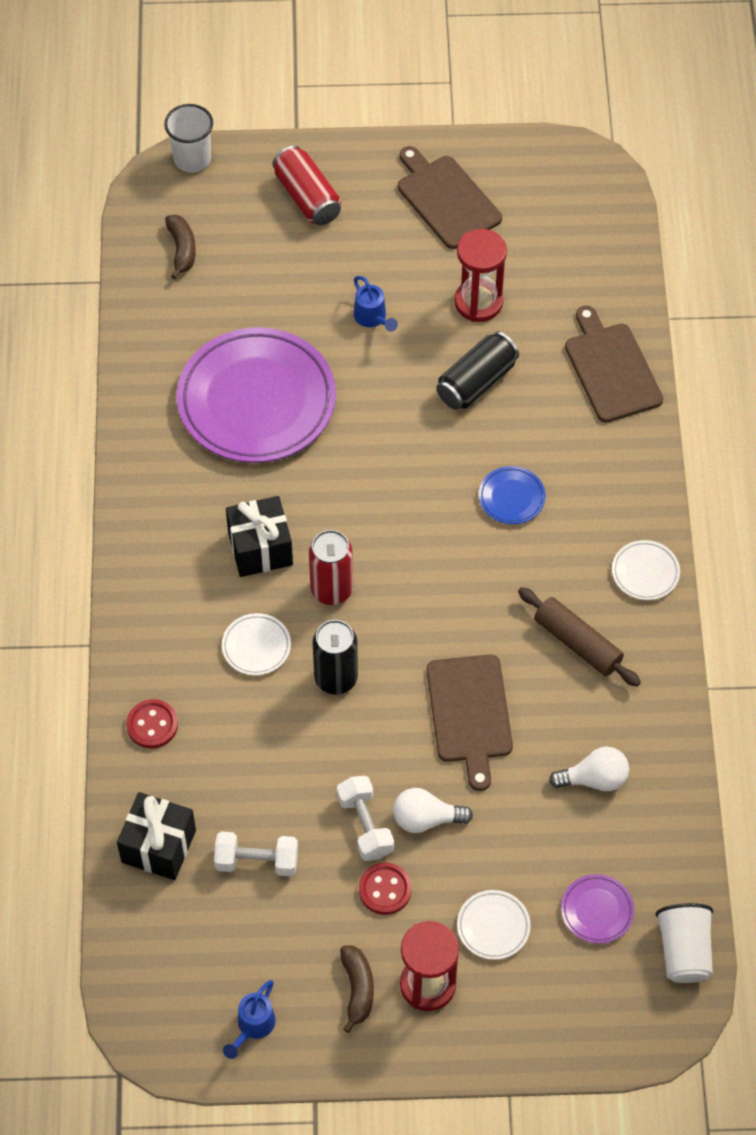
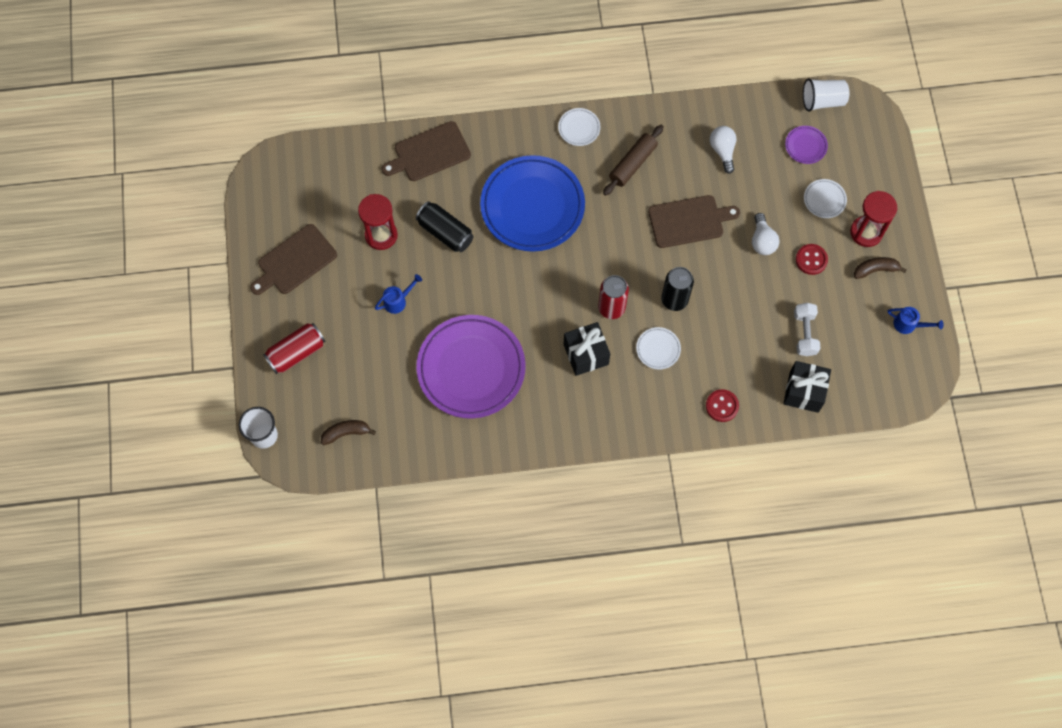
camera: 95 degrees left, 10 degrees up
white dumbbell [337,776,394,861] -> none
blue plate [479,466,546,524] -> blue plate [480,155,585,252], size x2.42

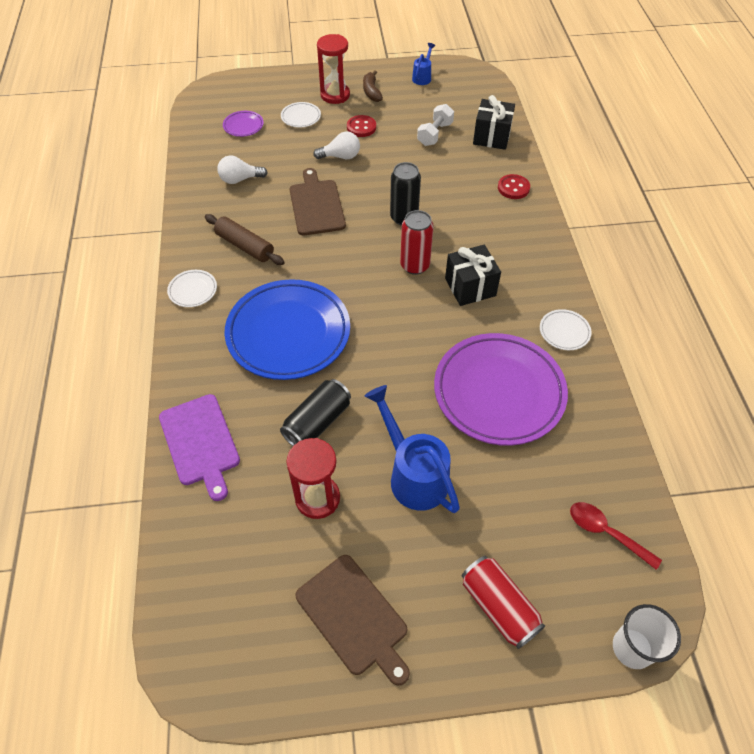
camera: 90 degrees left, 15 degrees down
brown banana [321,420,376,445] -> red spoon [570,502,662,570]
blue watering can [375,274,422,314] -> blue watering can [365,385,460,513], size x1.97
brown cutting board [382,121,471,181] -> purple cutting board [159,394,240,501]
white plate [636,327,681,370] -> white plate moved to [540,309,592,350]
white dumbbell [794,303,821,356] -> white dumbbell turned 60 degrees counterclockwise [417,104,454,146]
white cup [803,78,849,112] -> none

